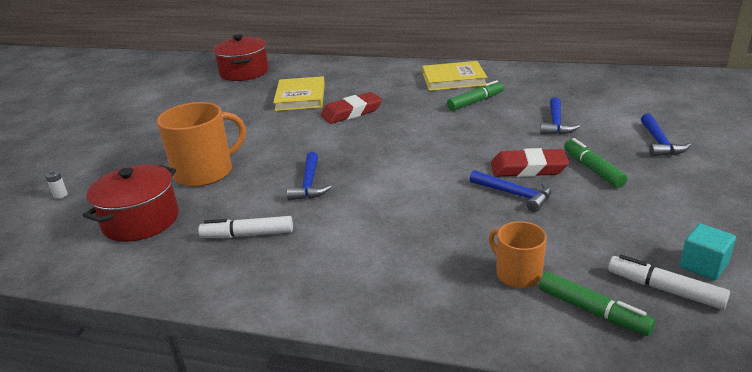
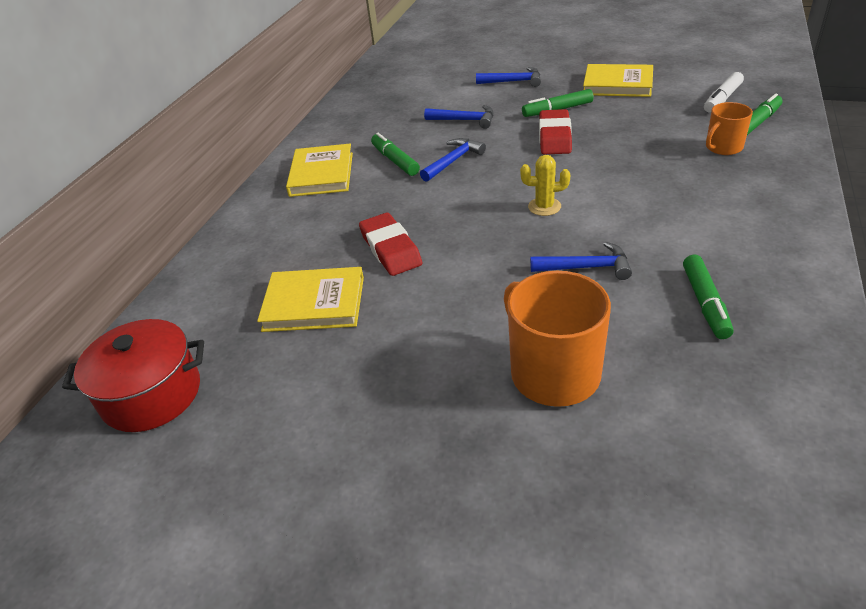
camera: 85 degrees left, 10 degrees up
white battery [45,170,68,199] -> none
red pot [83,164,179,242] -> none
white marker [198,216,293,238] -> green marker [683,255,734,339]
blue hammer [469,170,551,212] -> blue hammer moved to [420,138,486,182]
turquoise cube [679,224,736,280] -> none
none -> yellow cactus [520,155,570,216]
none -> yellow book [583,64,653,97]

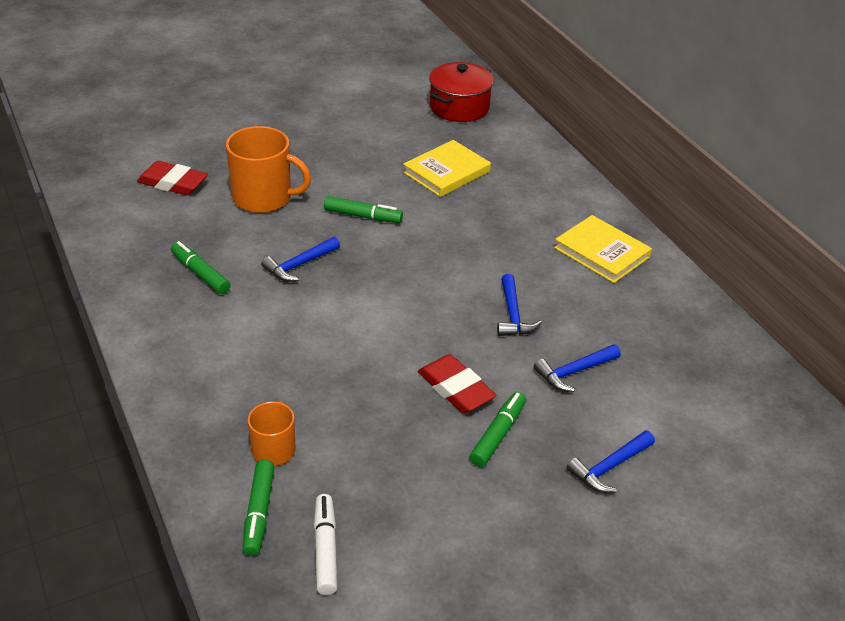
camera: 130 degrees right, 0 degrees up
red eraser [359,213,422,276] -> red eraser moved to [137,161,208,195]
green marker [371,133,420,176] -> green marker moved to [324,196,403,223]
yellow cactus [520,155,570,216] -> none
yellow book [583,64,653,97] -> none

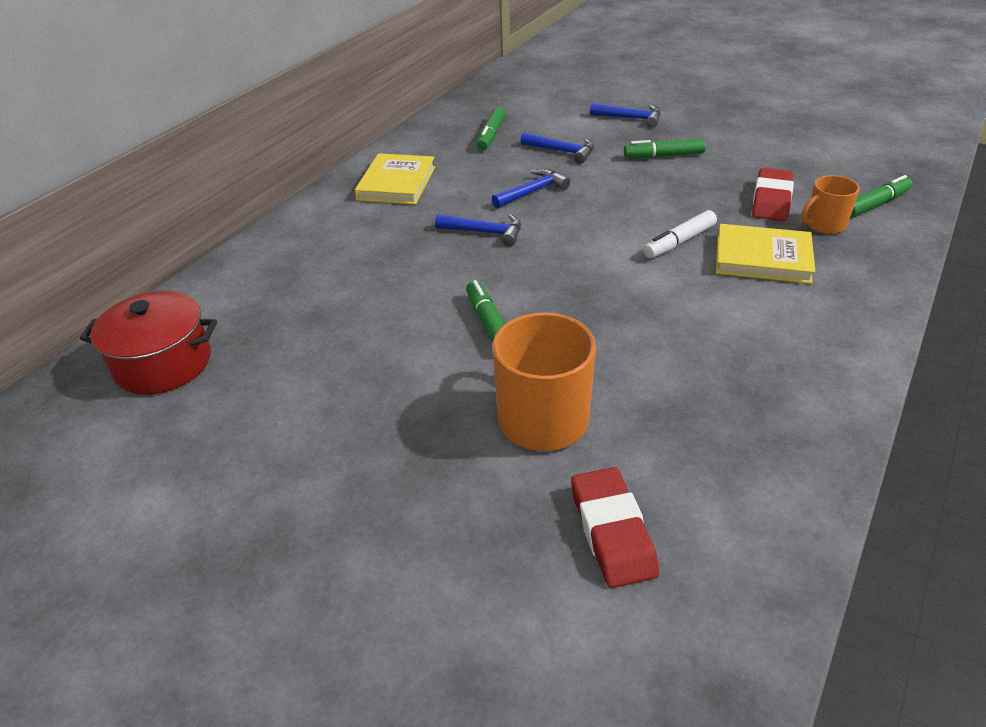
camera: 120 degrees left, 0 degrees up
green marker [171,241,231,294] -> green marker moved to [476,107,505,150]
blue hammer [261,237,340,282] -> blue hammer moved to [435,214,521,246]
white marker [314,494,338,595] -> white marker moved to [643,210,717,258]
yellow book [403,140,491,197] -> yellow book moved to [716,224,816,284]
red eraser [418,354,497,413] -> red eraser moved to [752,168,794,221]

